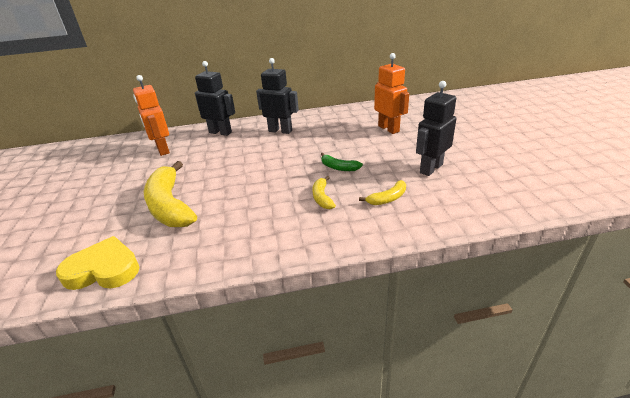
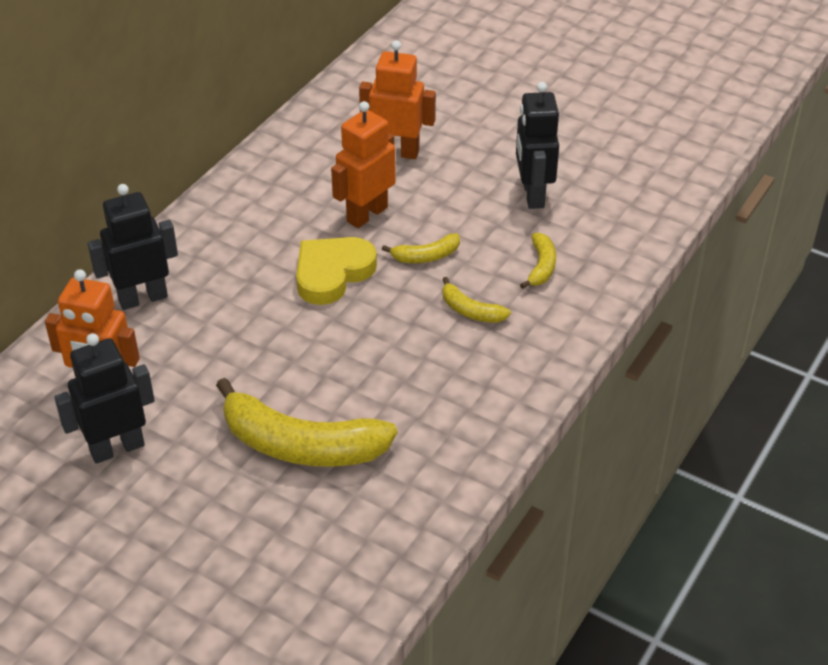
camera: 50 degrees left, 10 degrees up
yellow heart [56,236,139,290] -> yellow heart moved to [296,237,377,305]
black robot [256,58,299,134] -> black robot moved to [54,333,155,464]
green banana [321,153,363,171] -> yellow banana [382,233,460,263]
none -> orange robot [331,101,396,228]

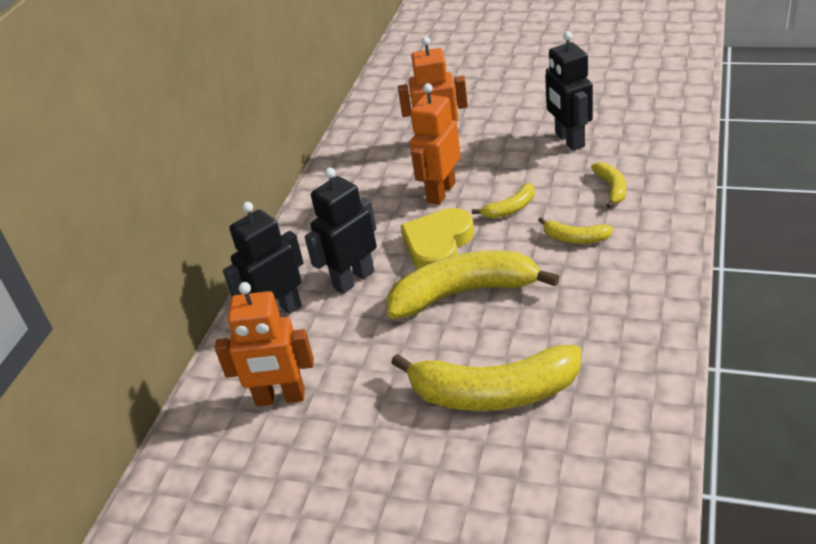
camera: 10 degrees left, 5 degrees down
black robot [54,333,155,464] -> black robot moved to [305,168,377,294]
none -> yellow banana [387,250,559,319]

